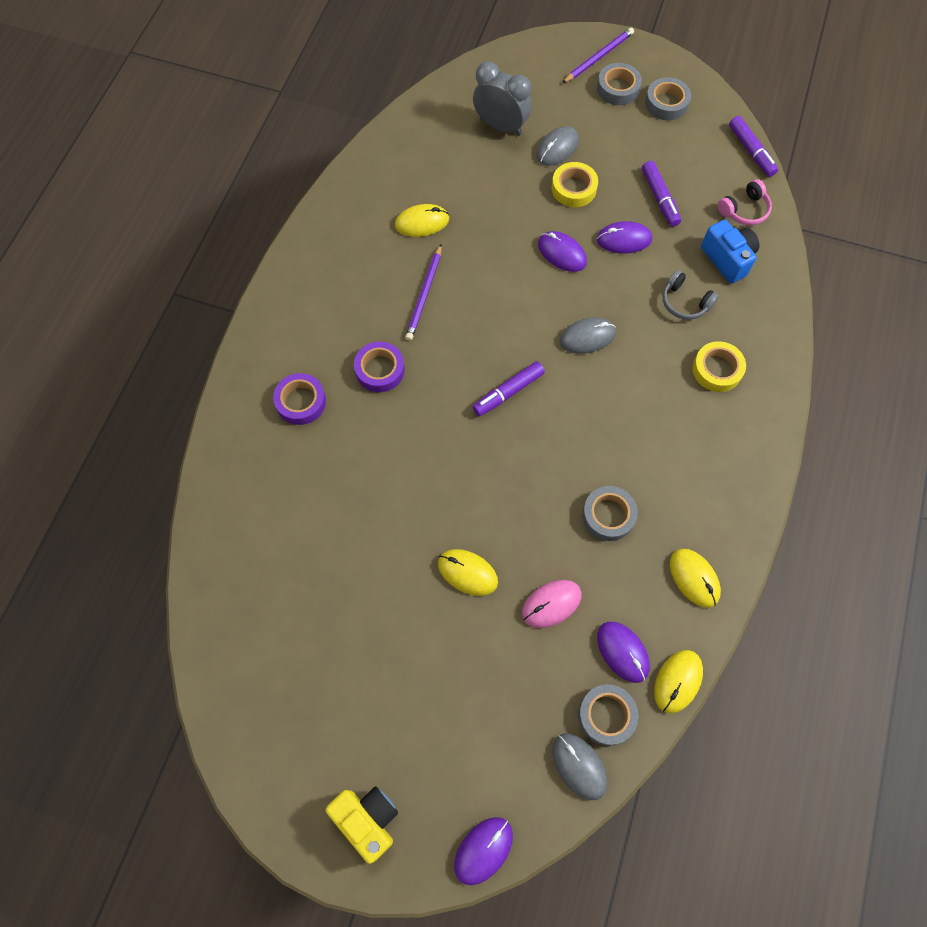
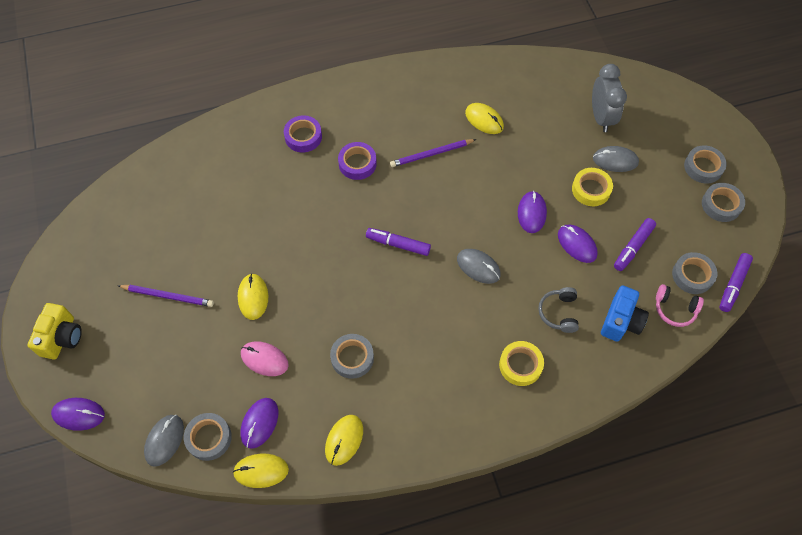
camera: 55 degrees right, 5 degrees down
purple pencil [562,27,634,83] -> purple pencil moved to [117,285,214,307]
none -> grey tape [672,252,717,294]

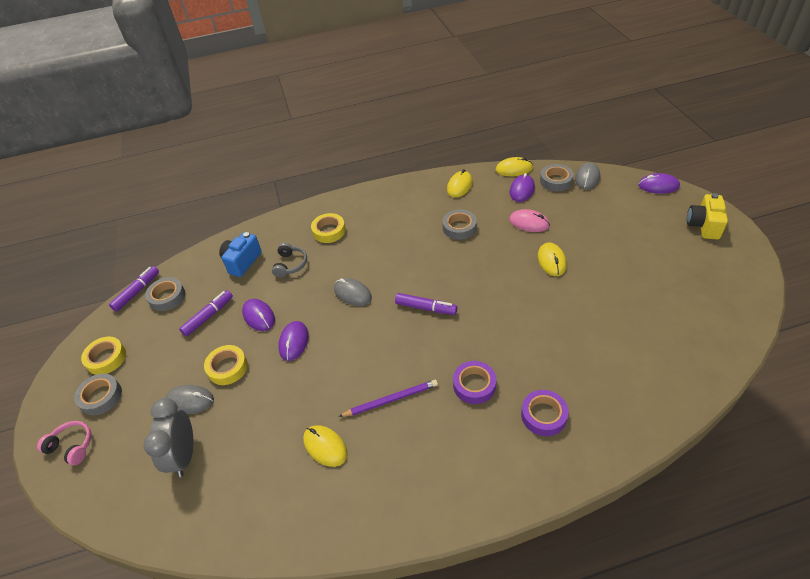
camera: 175 degrees left, 15 degrees down
purple pencil [117,285,214,307] -> none
pink headphones [656,284,704,327] -> pink headphones moved to [37,421,91,465]
grey tape [702,183,745,222] -> yellow tape [81,336,126,375]

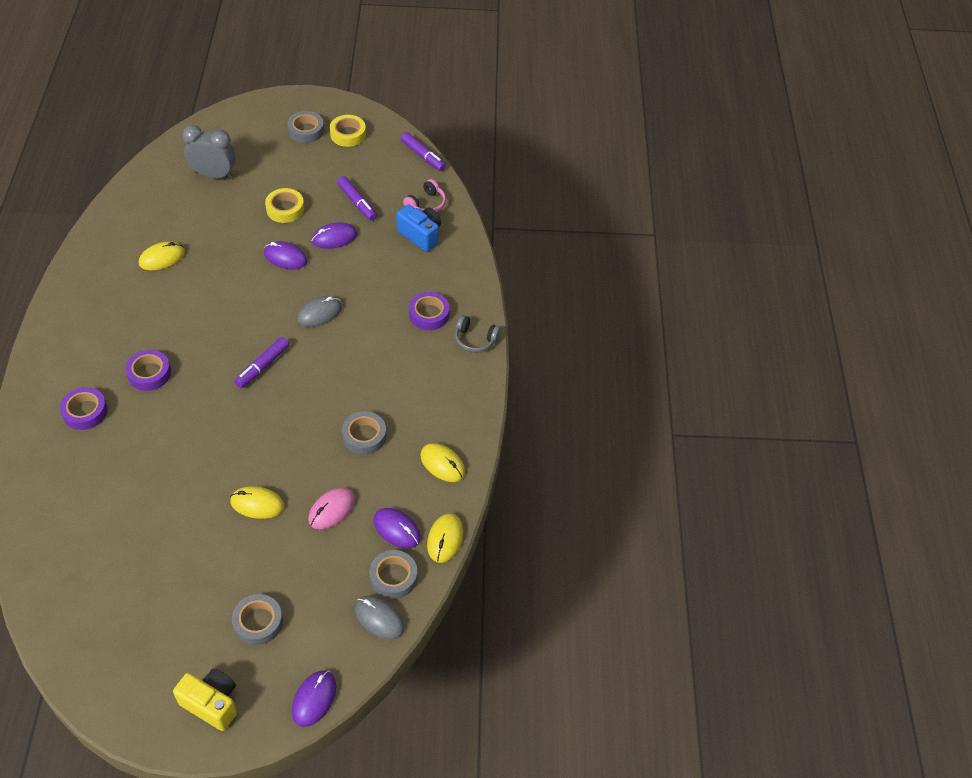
camera: 100 degrees right, 5 degrees up
pink headphones [37,421,91,465] -> pink headphones moved to [403,179,446,212]
grey tape [145,277,185,311] -> grey tape moved to [232,594,283,645]
grey mouse [165,385,214,414] -> none
grey headphones [272,243,307,278] -> grey headphones moved to [455,315,501,353]
yellow tape [311,213,346,243] -> purple tape [409,292,450,330]
purple pencil [338,380,438,417] -> none

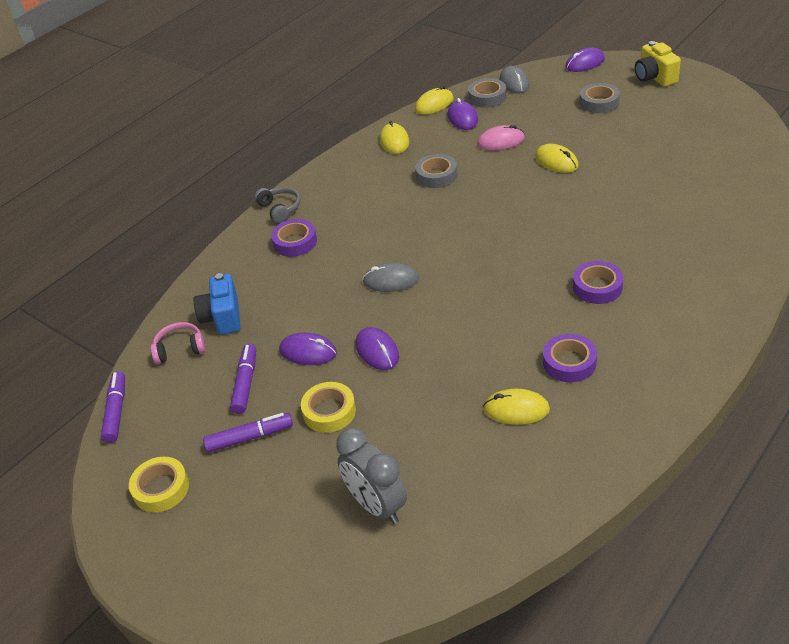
camera: 135 degrees left, 10 degrees down
purple tape [60,387,108,430] -> purple tape moved to [543,334,597,382]
purple marker [234,337,289,388] -> purple marker moved to [203,413,293,453]
grey tape [287,111,324,143] -> none

